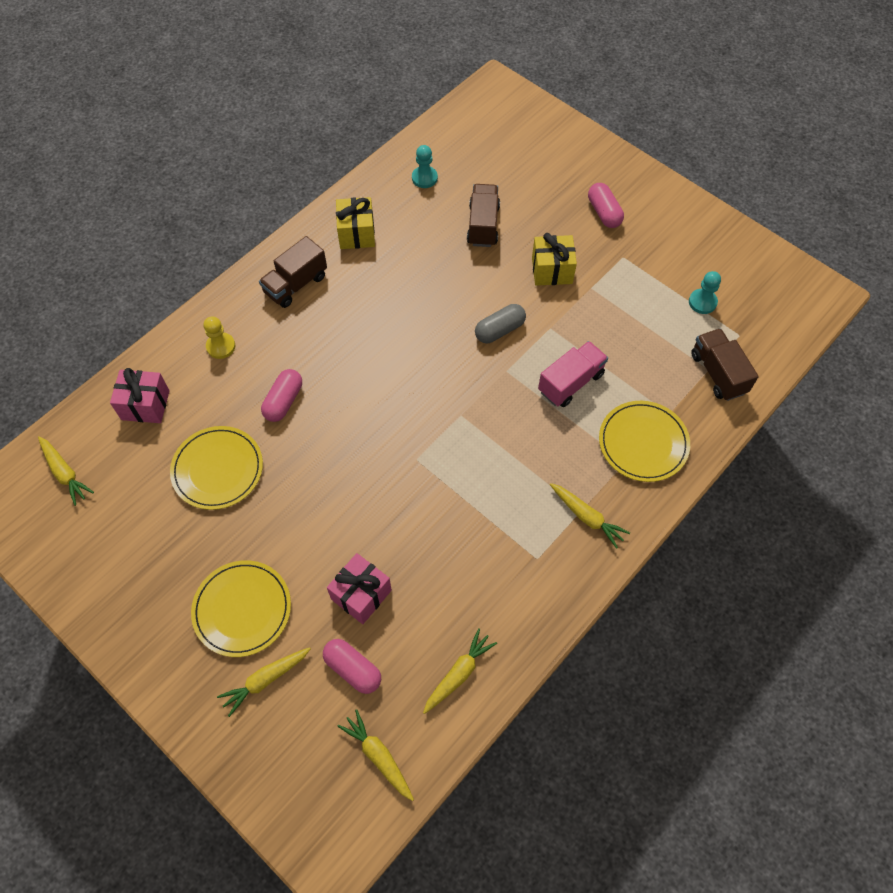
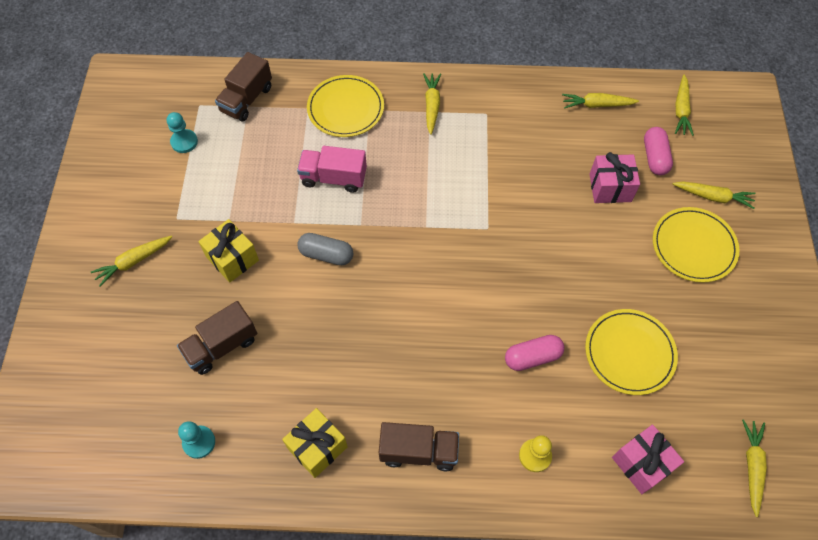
camera: 130 degrees left, 0 degrees up
pink capsule [588,183,624,228] -> yellow carrot [91,236,172,287]

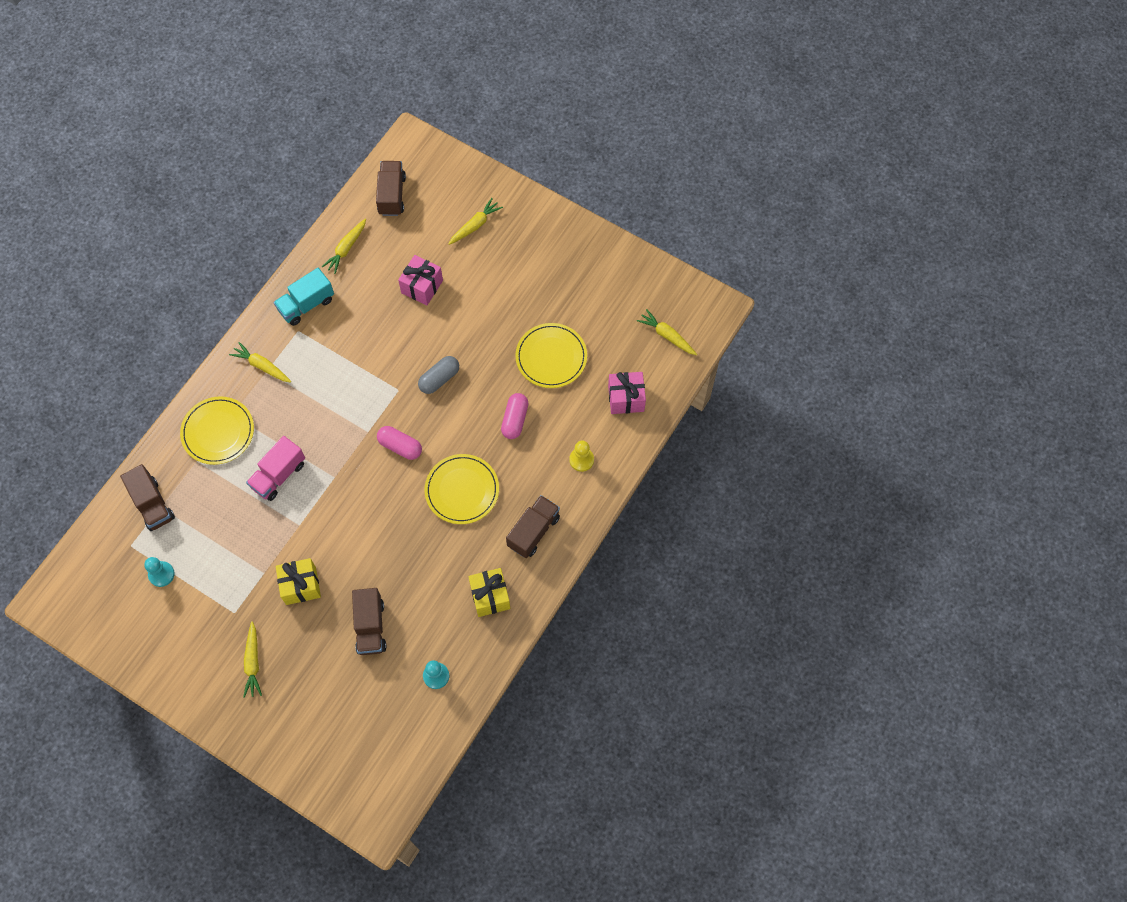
camera: 60 degrees left, 5 degrees up
grey capsule [297,233,353,265] -> grey capsule moved to [418,356,459,394]
pink capsule [644,127,673,175] -> pink capsule moved to [377,426,422,460]
yellow plate [653,207,739,283] -> yellow plate moved to [425,454,499,524]
yellow carrot [675,75,694,136] -> brown truck [376,161,406,216]
none -> turquoise truck [274,268,334,326]

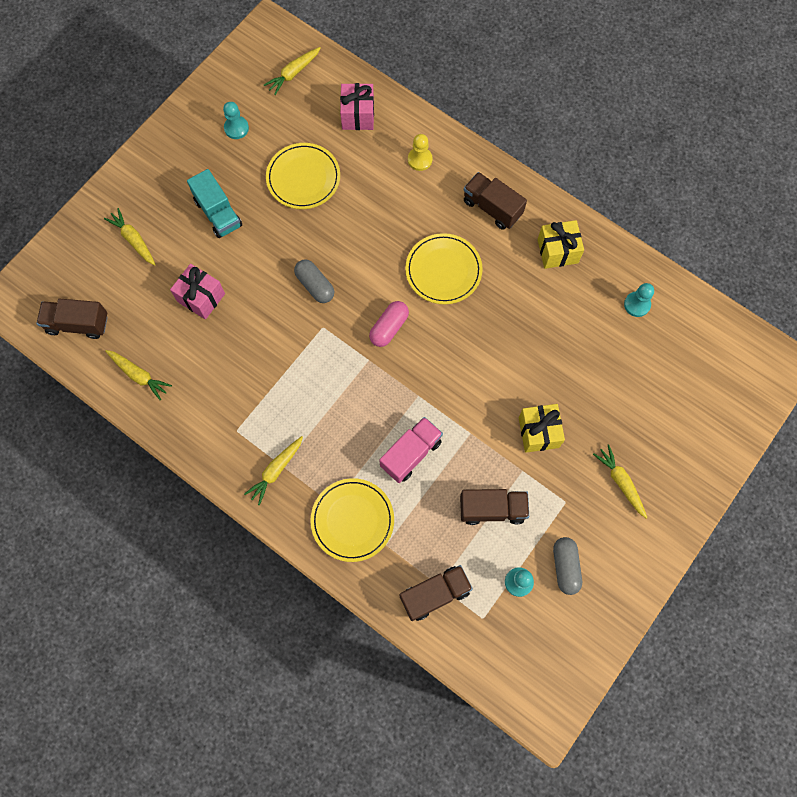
camera: 85 degrees left, 5 degrees up
yellow carrot [243,621,262,698] -> yellow carrot turned 120 degrees counterclockwise [593,445,647,519]
pink truck [246,436,305,501] -> pink truck turned 90 degrees counterclockwise [379,417,443,483]
turquoise truck [274,268,334,326] -> turquoise truck moved to [187,169,242,238]
brown truck [352,588,386,655] -> brown truck moved to [460,489,529,525]
pink capsule [501,393,528,439] -> none
none -> turquoise pawn [223,102,249,139]
none -> grey capsule [553,537,582,595]

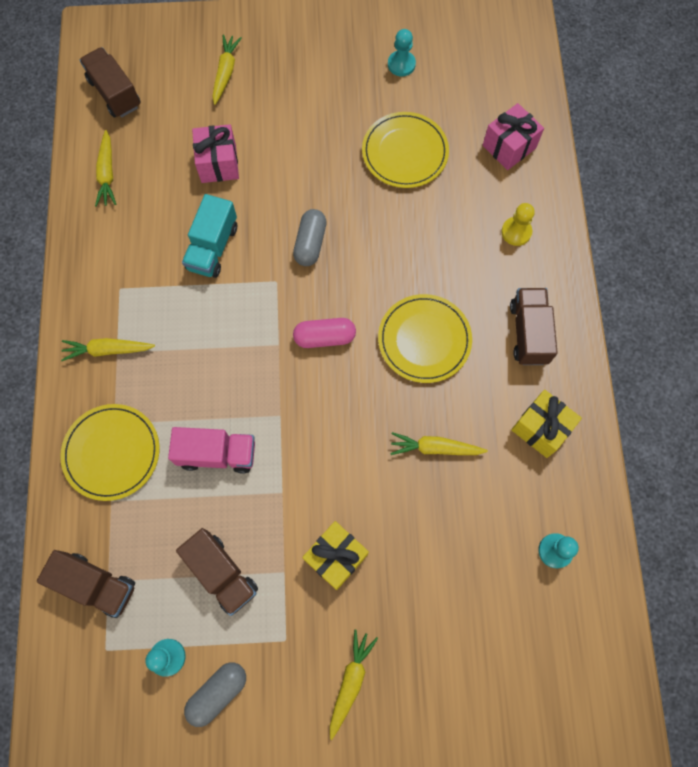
camera: 50 degrees right, 0 degrees up
turquoise truck [187,169,242,238] -> turquoise truck moved to [182,194,237,278]
yellow carrot [264,47,321,95] -> yellow carrot moved to [390,432,488,455]

